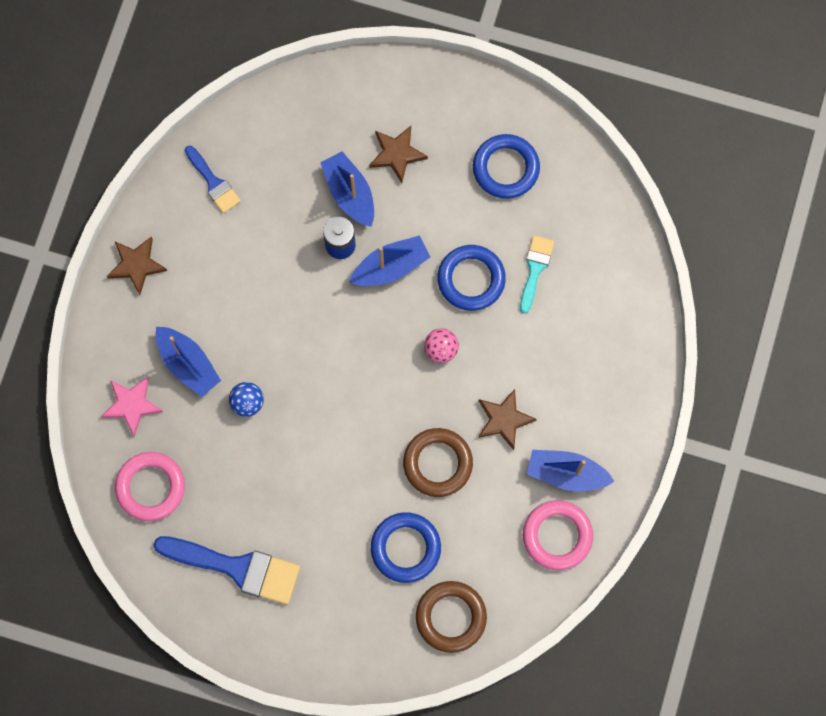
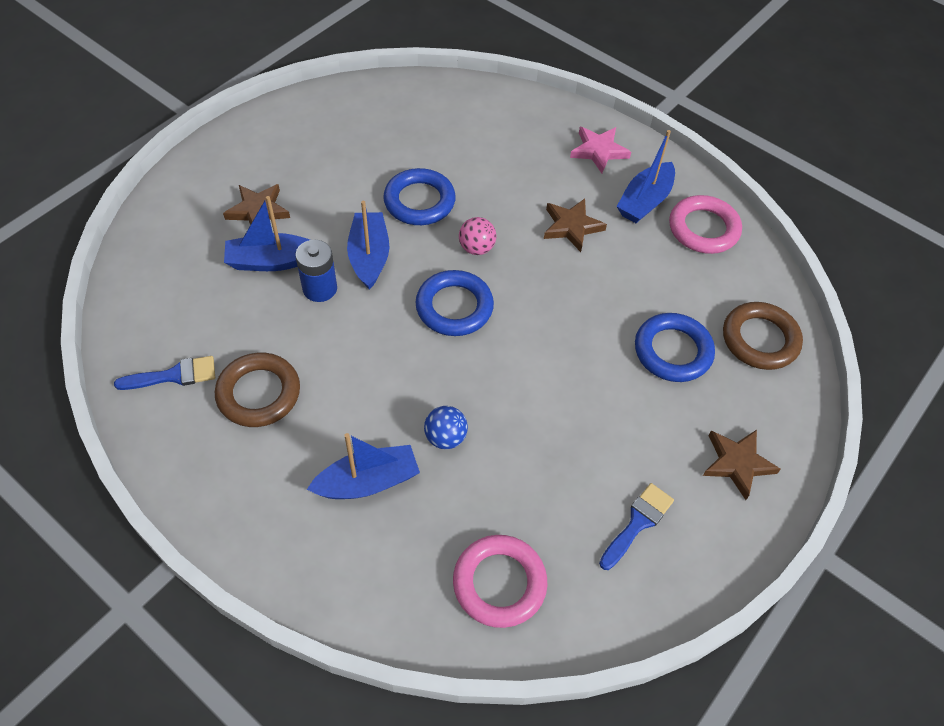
camera: 70 degrees left, 20 degrees down
pink star [101,377,163,436] -> pink star moved to [570,127,631,173]
brown star [107,237,167,295] -> brown star moved to [703,430,781,500]
blue brush [153,536,300,605] -> blue brush [599,483,674,570], size x0.56
brown ring [403,428,473,497] -> brown ring moved to [215,353,300,427]
blue ring [473,134,540,199] -> blue ring moved to [416,270,494,336]
turquoise brush [520,235,554,313] -> none

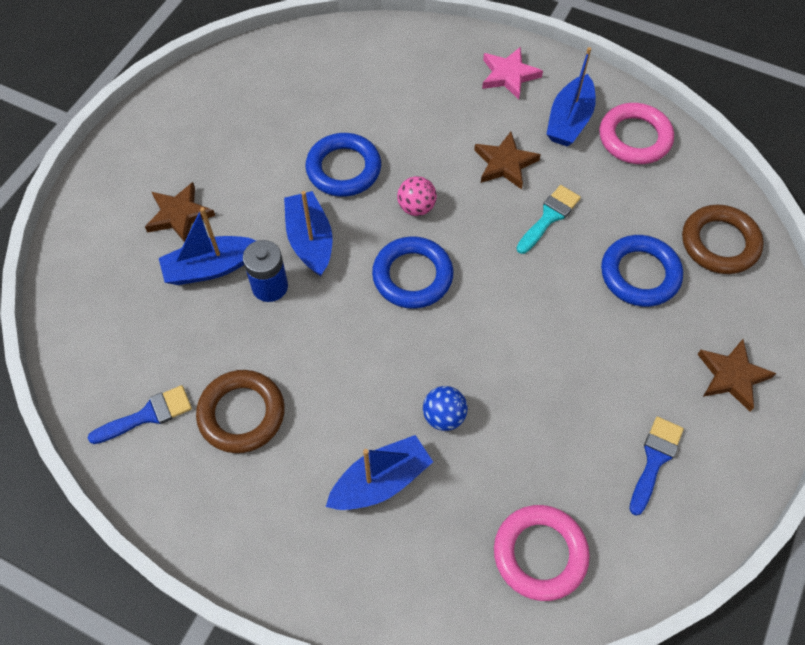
camera: 10 degrees left, 5 degrees up
none -> turquoise brush [516,185,581,254]

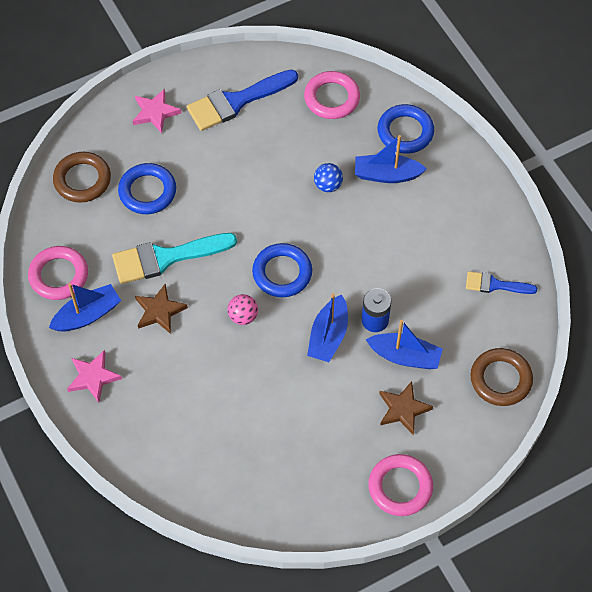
camera: 145 degrees left, 0 degrees up
brown ring [196,370,285,453] -> brown ring moved to [470,348,533,406]
blue ring [305,133,381,197] -> blue ring moved to [378,104,434,153]
turquoise brush [516,185,581,254] -> turquoise brush [112,233,237,284], size x1.78
blue brush [629,417,684,515] -> blue brush [187,69,298,131], size x1.78
brown star [698,339,776,412] -> pink star [133,89,181,133]
none -> pink ring [368,454,433,516]

